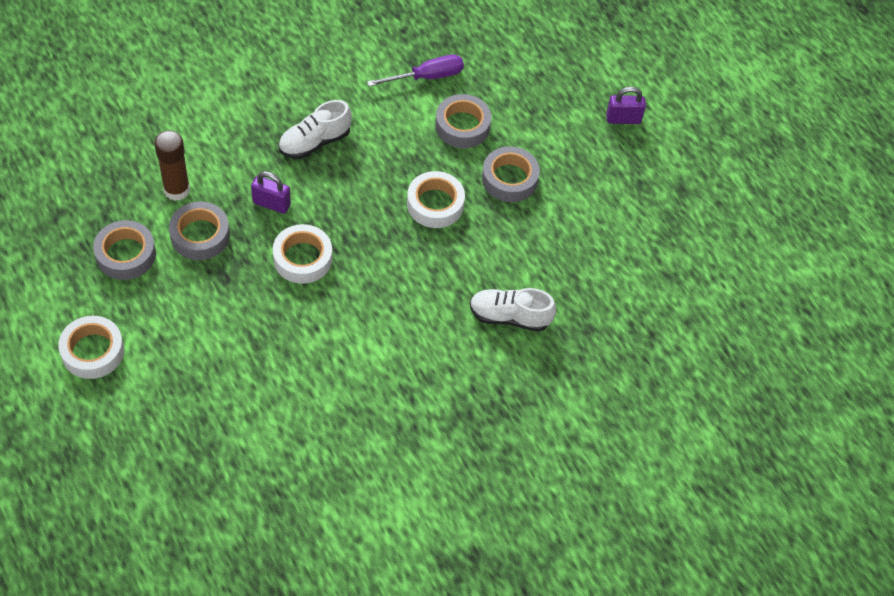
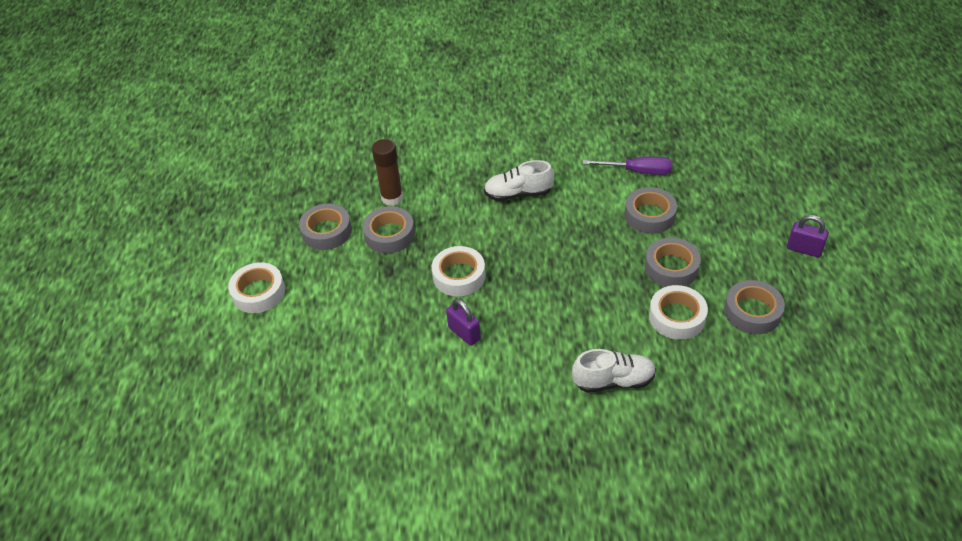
camera: 35 degrees right, 10 degrees down
purple padlock [251,171,291,214] -> purple padlock moved to [446,299,481,346]
white tape [407,171,465,228] -> white tape moved to [649,285,708,340]
white shoe [470,288,556,332] -> white shoe turned 135 degrees clockwise [572,349,656,393]
none -> grey tape [724,280,785,334]

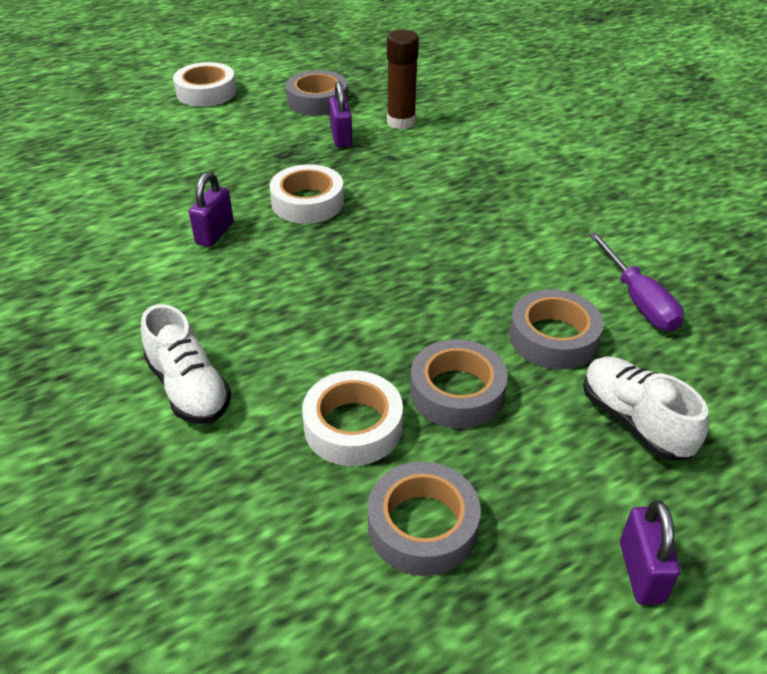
camera: 60 degrees right, 5 degrees down
grey tape [362,206,415,254] -> purple padlock [329,81,353,148]
white shoe [484,160,554,201] -> white shoe moved to [583,356,709,461]

